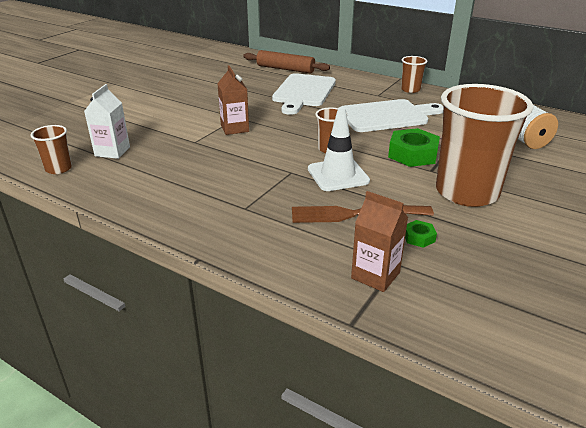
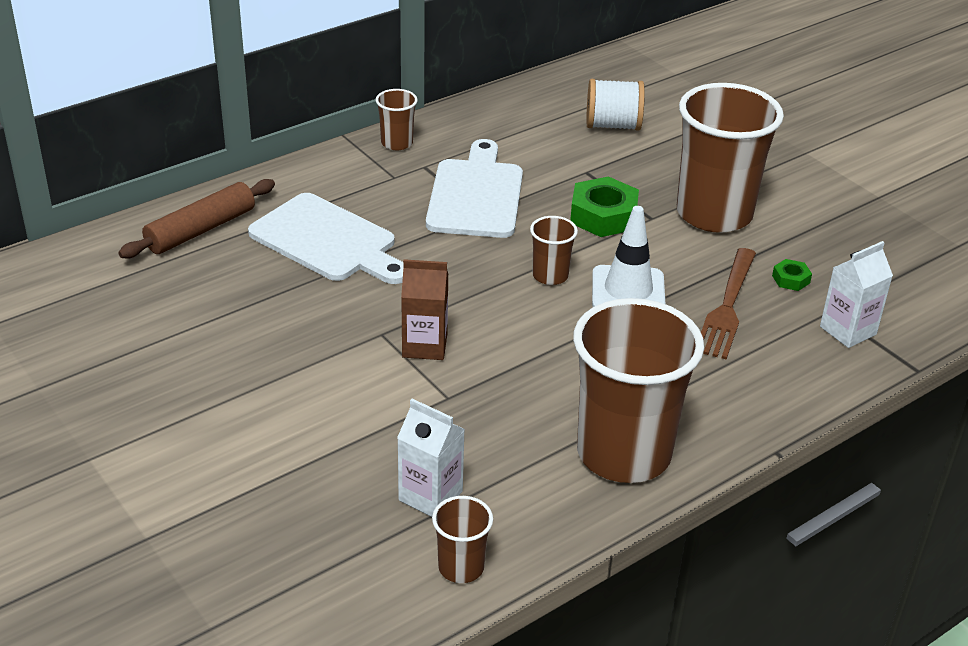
camera: 70 degrees left, 5 degrees up
brown carton [351,191,408,292] -> white carton [820,241,893,348]
none -> brown cup [573,298,704,483]

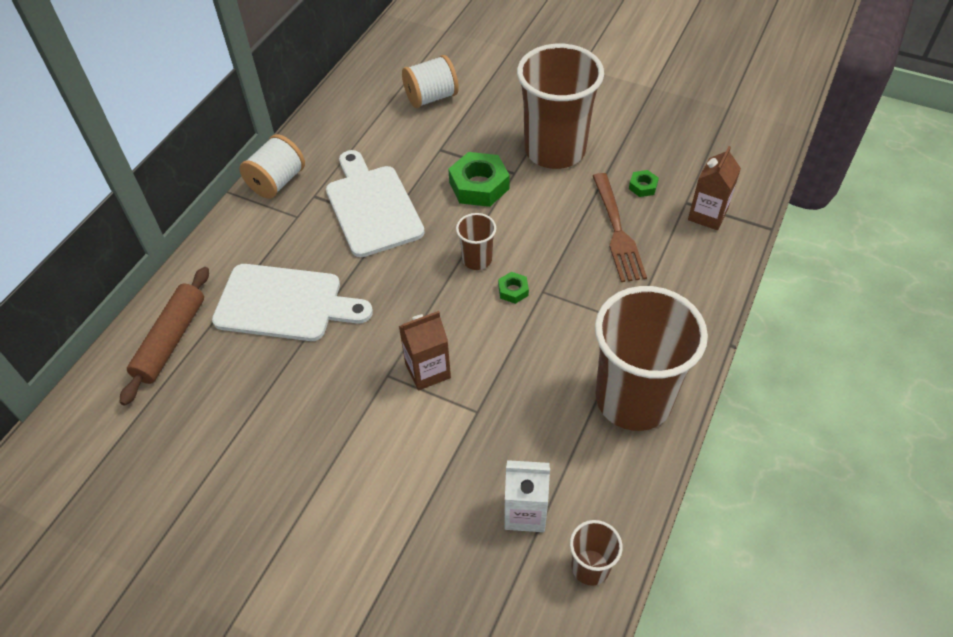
camera: 25 degrees left, 15 degrees up
brown cup [376,89,418,150] -> white spool [239,134,305,199]
white traffic cone [592,206,665,307] -> none
white carton [820,241,893,348] -> brown carton [688,146,741,230]
none -> green nut [498,272,529,304]

